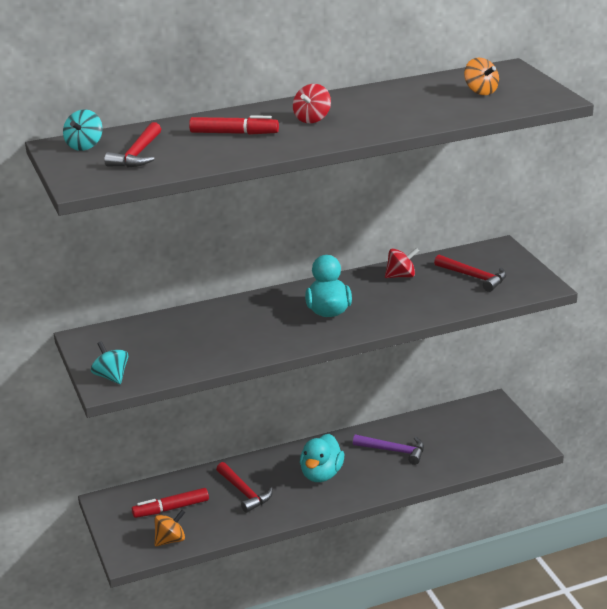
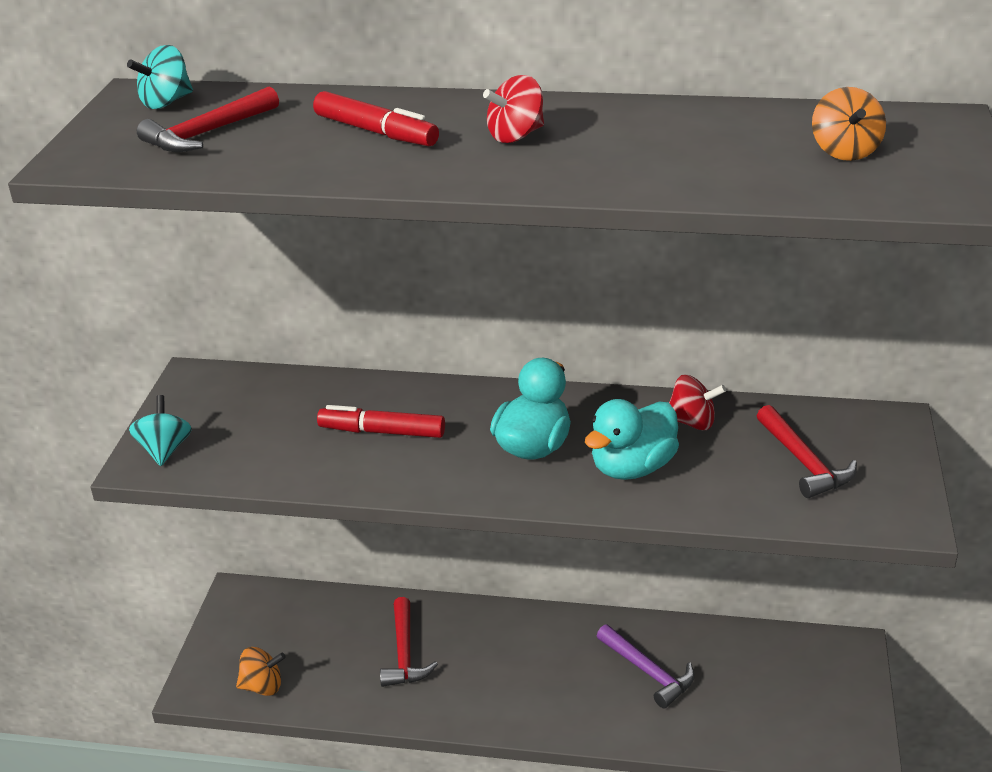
camera: 30 degrees right, 5 degrees up
red marker [132,488,209,518] -> red marker moved to [317,405,445,438]
turquoise duck [300,434,344,482] -> turquoise duck moved to [585,399,679,480]

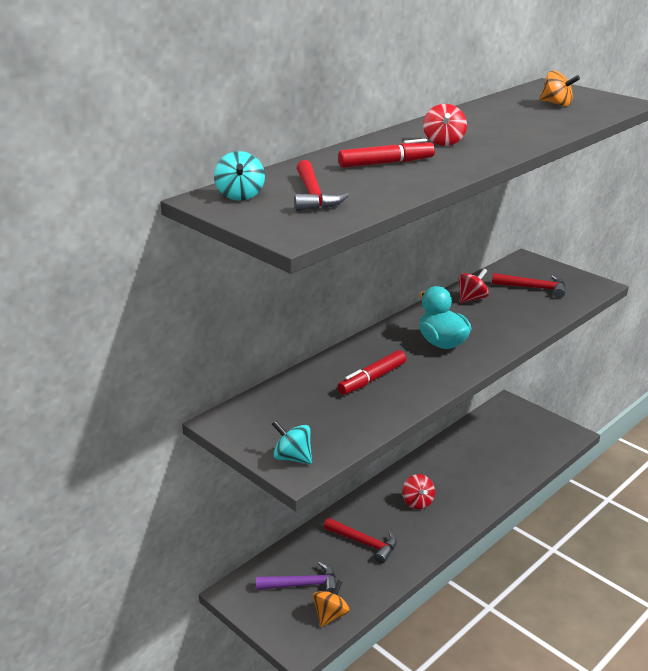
camera: 55 degrees left, 5 degrees down
turquoise duck [585,399,679,480] -> none
purple hammer [597,624,695,708] -> purple hammer moved to [256,562,337,593]
none -> red spinning top [402,474,435,509]

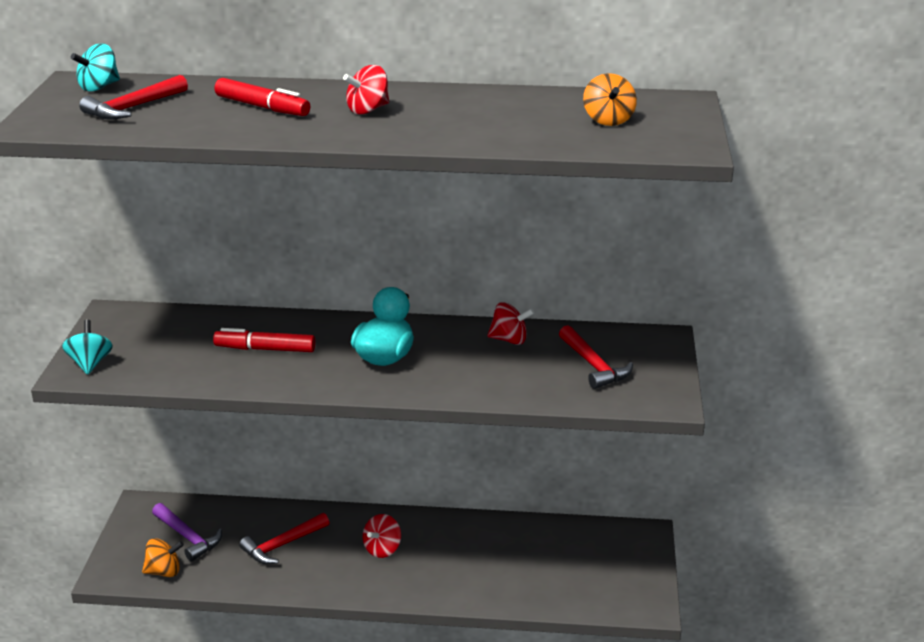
camera: 50 degrees right, 0 degrees up
red hammer [324,518,397,564] -> red hammer turned 60 degrees clockwise [239,513,330,564]

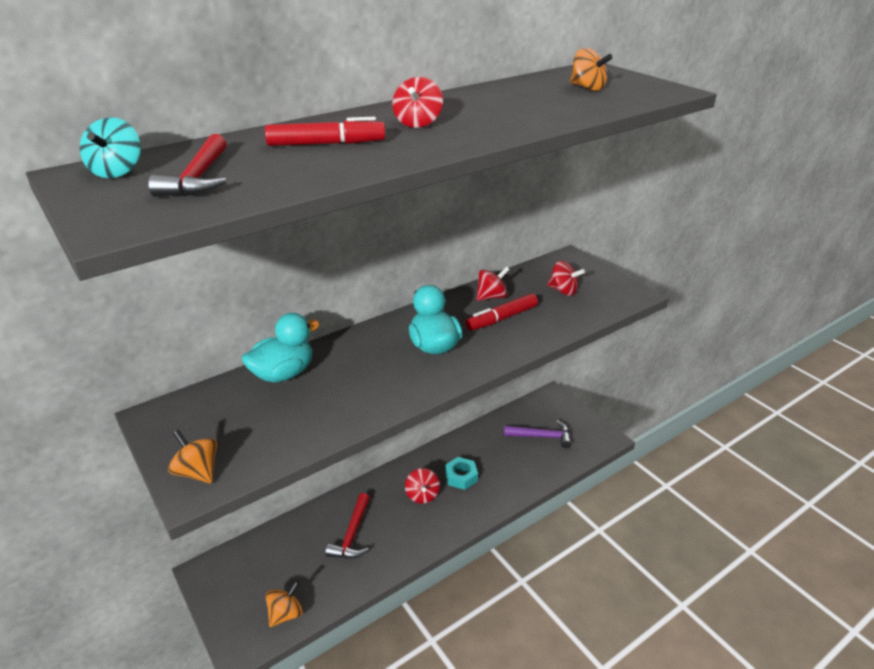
camera: 40 degrees left, 5 degrees up
turquoise spinning top [62,320,113,375] -> orange spinning top [168,430,217,484]
purple hammer [152,503,222,562] -> purple hammer moved to [504,420,572,448]
red marker [213,328,315,352] -> red marker moved to [465,293,538,331]
red hammer [559,325,633,389] -> red spinning top [547,260,585,296]
none -> turquoise duck [242,313,320,382]
none -> turquoise nut [445,457,478,490]

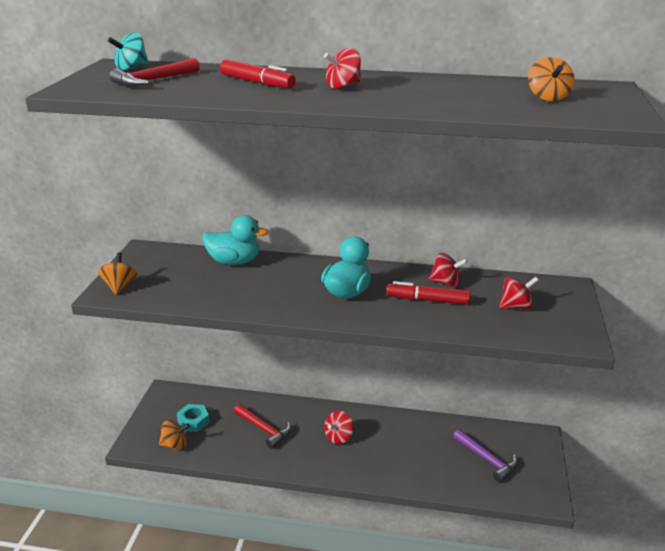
camera: 45 degrees right, 5 degrees down
red hammer [325,493,370,559] -> red hammer turned 105 degrees counterclockwise [234,404,291,449]
turquoise nut [445,457,478,490] -> turquoise nut moved to [177,404,210,432]
red spinning top [547,260,585,296] -> red spinning top turned 90 degrees counterclockwise [499,277,539,309]

